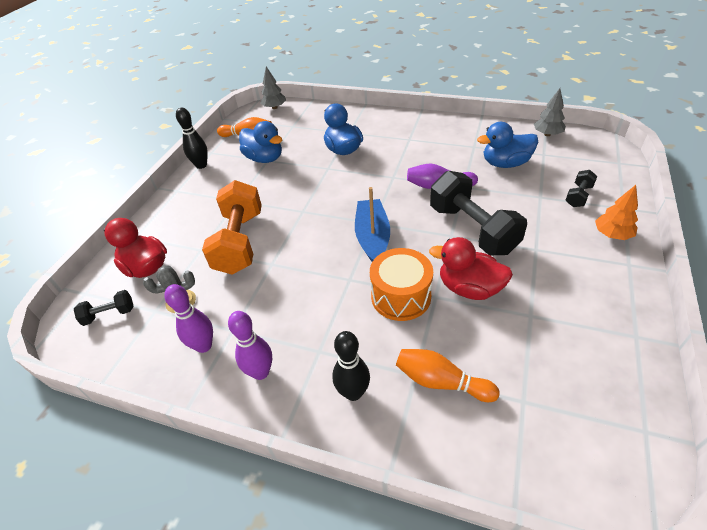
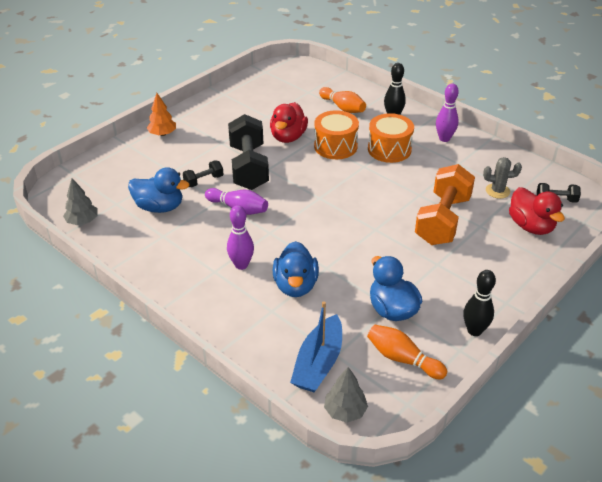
camera: 160 degrees left, 5 degrees down
purple bowling pin [164,284,213,353] -> purple bowling pin moved to [227,205,254,270]
blue boat [355,187,390,262] -> blue boat moved to [290,302,342,392]
red duck [429,237,513,300] -> red duck turned 60 degrees clockwise [270,102,308,143]
black dumbbell [565,170,597,207] -> black dumbbell moved to [183,160,223,187]
none -> orange drum [368,113,414,163]

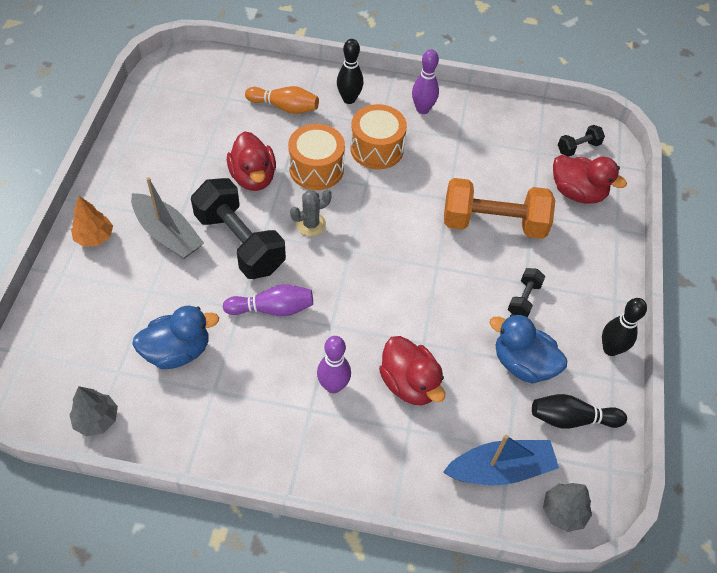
camera: 35 degrees left, 15 degrees up
black dumbbell [183,160,223,187] -> black dumbbell moved to [508,268,545,318]
blue duck [273,241,319,297] -> red duck [379,336,445,405]
blue boat [290,302,342,392] -> blue boat turned 90 degrees counterclockwise [443,435,559,486]
orange bowling pin [367,325,447,379] -> black bowling pin [532,394,627,429]
orange dumbbell [415,164,475,245] -> orange dumbbell turned 75 degrees counterclockwise [444,178,555,239]
grey cactus [483,157,522,199] -> grey cactus moved to [290,190,332,236]
none -> grey boat [131,177,204,259]

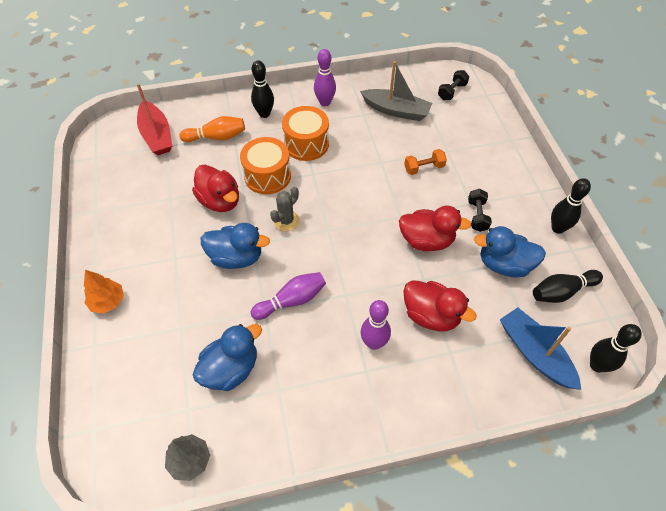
camera: 20 degrees left, 0 degrees up
grey boat [131,177,204,259] -> grey boat moved to [360,61,432,121]
black dumbbell [191,178,286,279] -> blue duck [201,223,270,269]
blue boat [443,435,559,486] -> blue boat turned 90 degrees counterclockwise [500,307,581,390]
orange dumbbell [444,178,555,239] -> orange dumbbell [404,149,447,175], size x0.46
grey tree [543,483,592,532] -> black bowling pin [590,324,642,372]
red duck [553,155,627,204] -> red duck moved to [399,206,472,251]
none -> red boat [137,83,172,155]

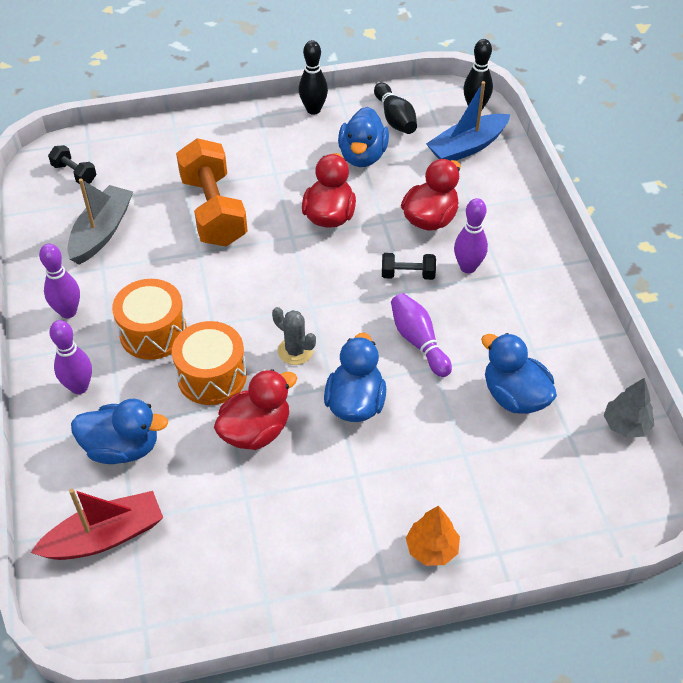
camera: 90 degrees left, 5 degrees down
orange bowling pin [179,116,245,142] -> blue duck [71,399,168,464]
black bowling pin [251,60,274,118] -> purple bowling pin [49,320,92,394]
orange dumbbell [404,149,447,175] -> orange dumbbell [176,138,248,246], size x2.17
black dumbbell [468,189,492,232] -> black dumbbell moved to [382,253,436,280]

